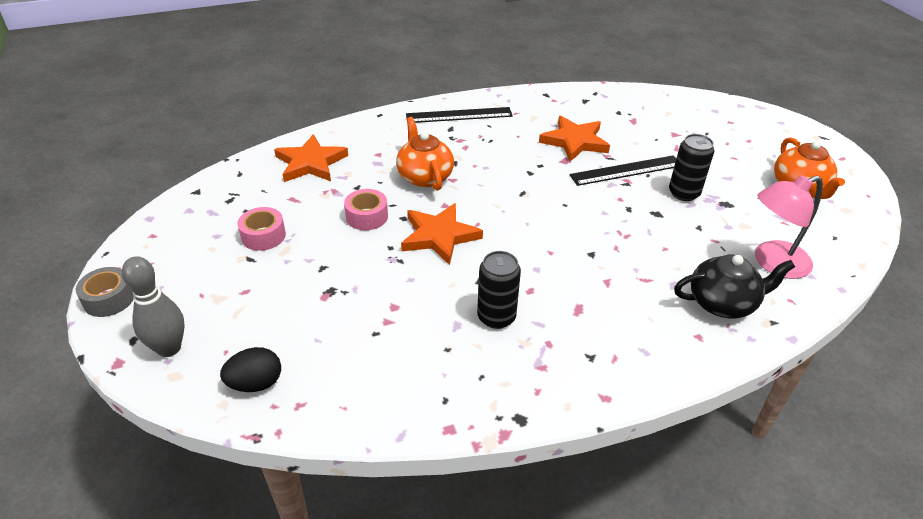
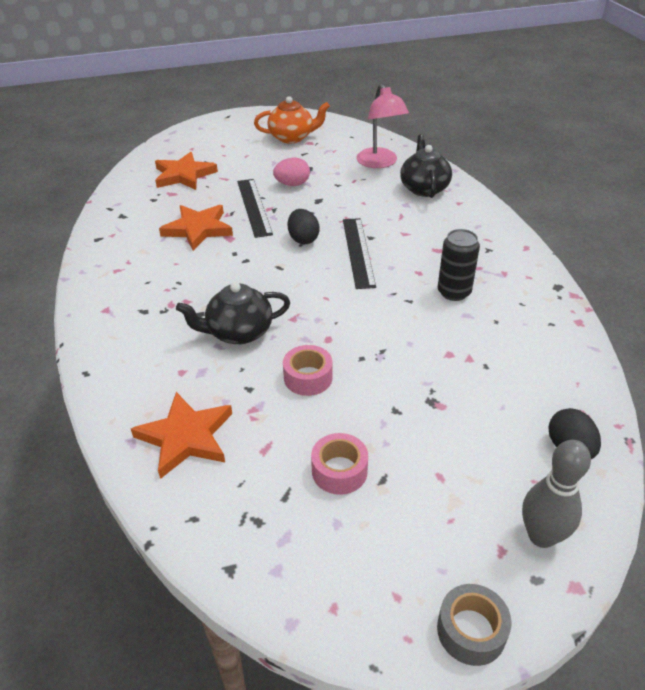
camera: 85 degrees left, 0 degrees up
orange teapot [396,117,454,191] -> black teapot [176,282,290,344]
orange star [401,203,483,265] -> orange star moved to [155,152,218,190]
black ruler [406,107,513,123] -> black ruler moved to [343,218,376,289]
black can [669,134,714,201] -> pink egg [273,158,310,186]
none -> black egg [288,209,320,244]

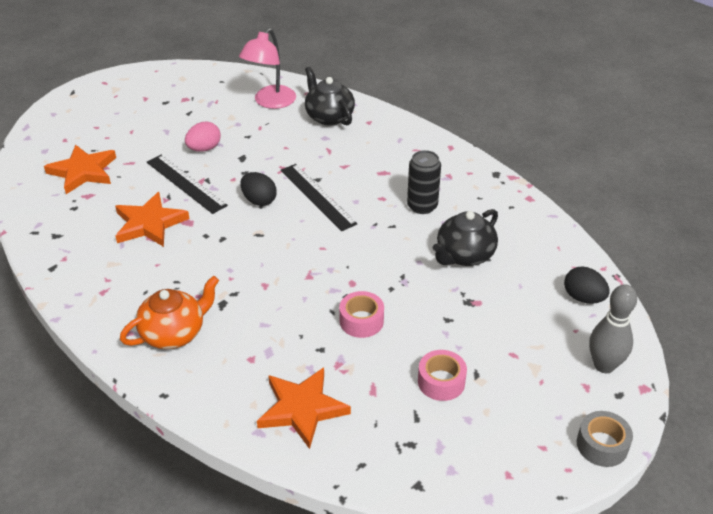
camera: 30 degrees left, 0 degrees up
black teapot [176,282,290,344] -> black teapot moved to [433,209,498,266]
orange teapot [254,96,330,144] -> orange teapot moved to [120,276,219,349]
pink lamp [356,84,409,168] -> pink lamp turned 75 degrees clockwise [239,28,296,109]

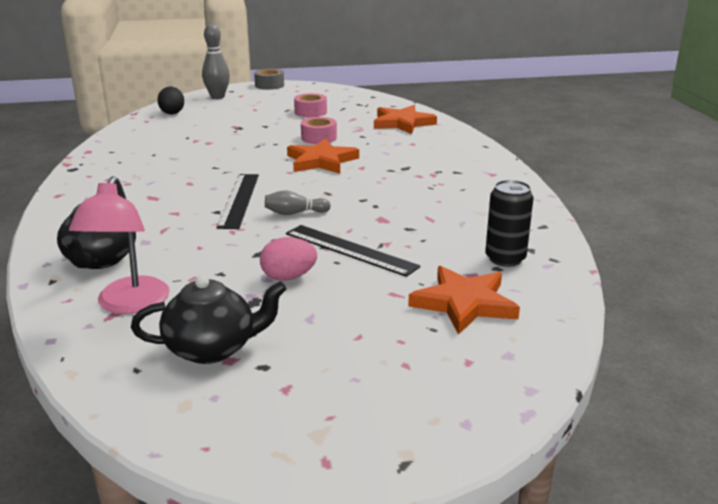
camera: 145 degrees left, 15 degrees down
orange star [115,192,189,247] -> orange star moved to [287,139,359,174]
orange teapot [120,276,219,349] -> none
black ruler [147,155,228,214] -> black ruler turned 45 degrees counterclockwise [286,225,421,277]
pink lamp [239,28,296,109] -> pink lamp turned 120 degrees clockwise [69,176,170,314]
black egg [240,172,277,206] -> grey bowling pin [265,190,331,215]
black can [407,150,441,214] -> black can moved to [485,180,534,267]
black teapot [433,209,498,266] -> black teapot moved to [131,275,287,364]

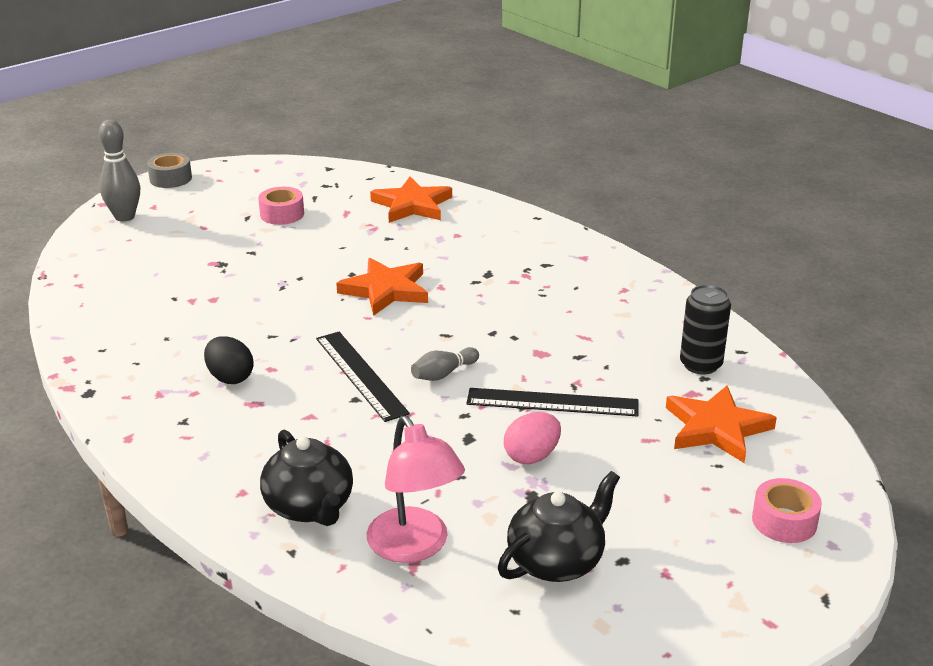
camera: 30 degrees left, 5 degrees up
black egg [157,87,184,114] -> black egg moved to [204,336,254,384]
pink tape [301,117,337,144] -> pink tape moved to [752,478,822,543]

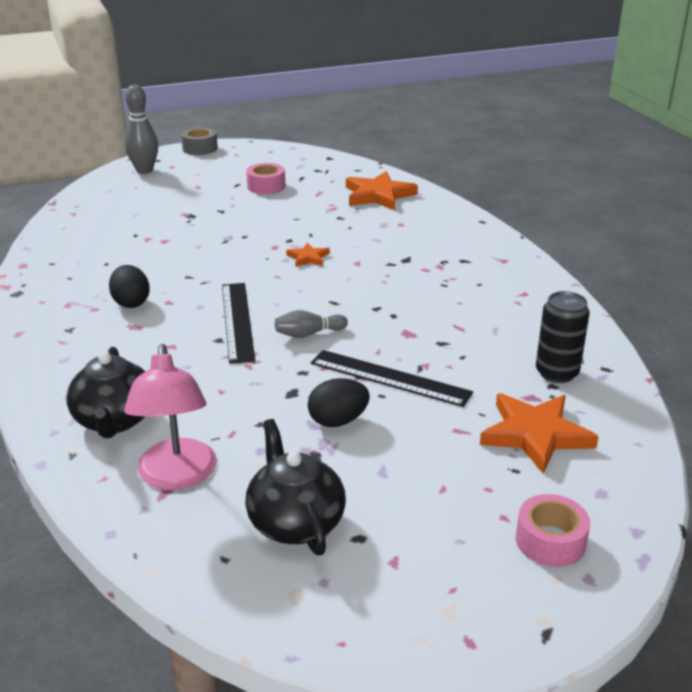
camera: 20 degrees right, 0 degrees up
orange star [336,258,428,316] -> orange star [286,242,330,267], size x0.51
black teapot [498,471,620,582] -> black teapot turned 90 degrees counterclockwise [245,419,346,555]
pink egg [504,412,561,464] -> black egg [308,378,370,427]

